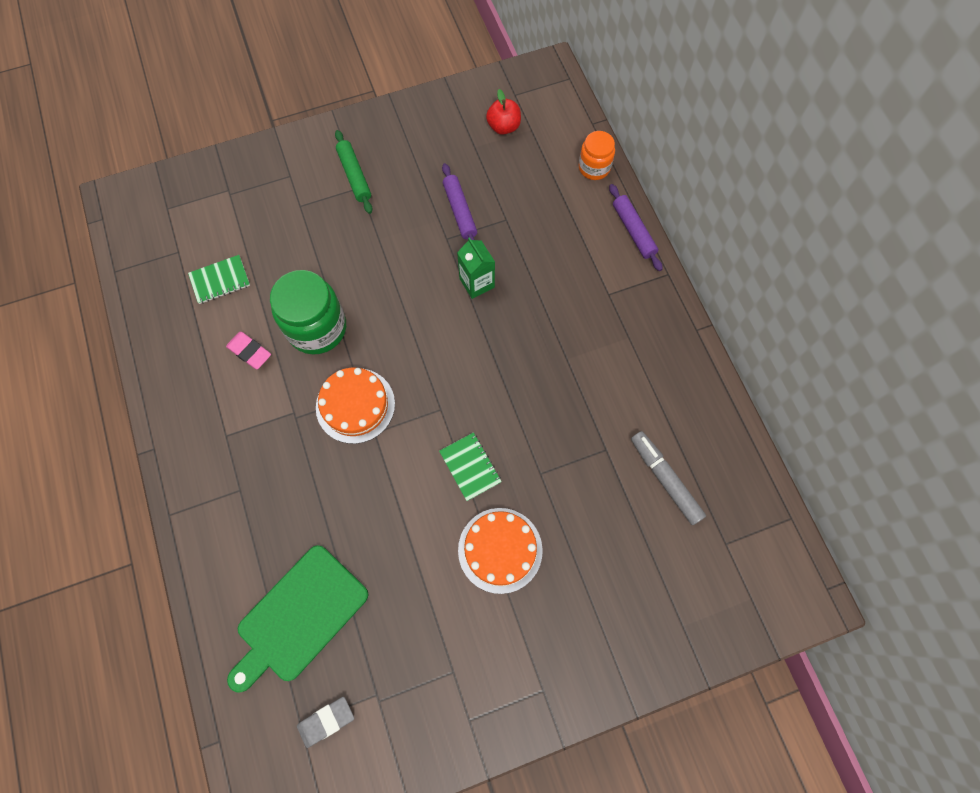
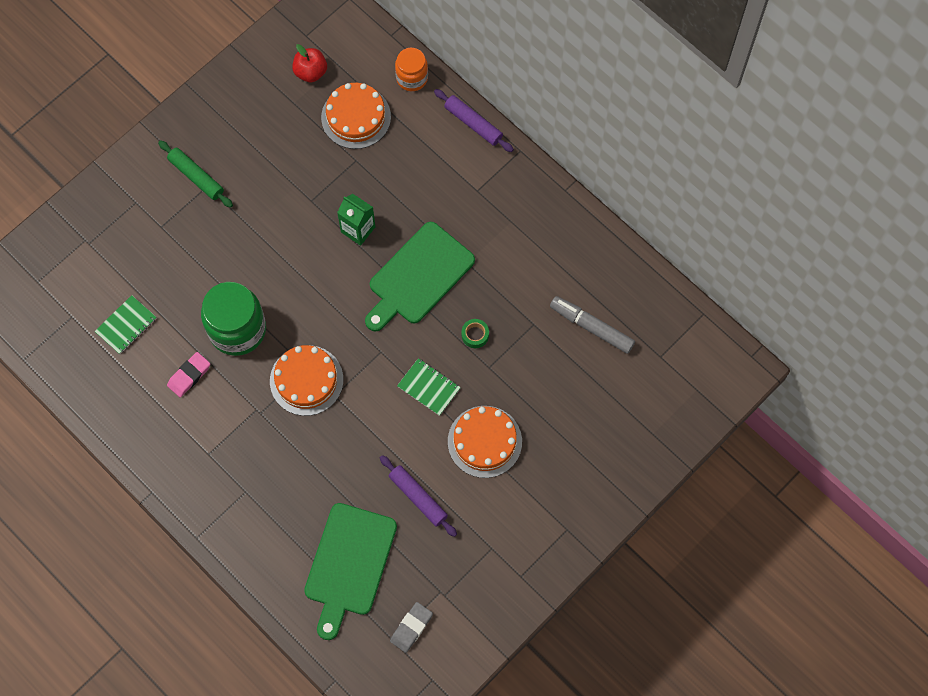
camera: 25 degrees left, 0 degrees up
pink eraser [226,332,271,369] -> pink eraser turned 60 degrees counterclockwise [167,352,210,397]
purple rolling pin [442,163,477,240] -> purple rolling pin moved to [380,455,457,537]
none -> orange cake [321,83,391,149]
none -> green cutting board [365,222,475,331]
none -> green tape [461,319,489,348]

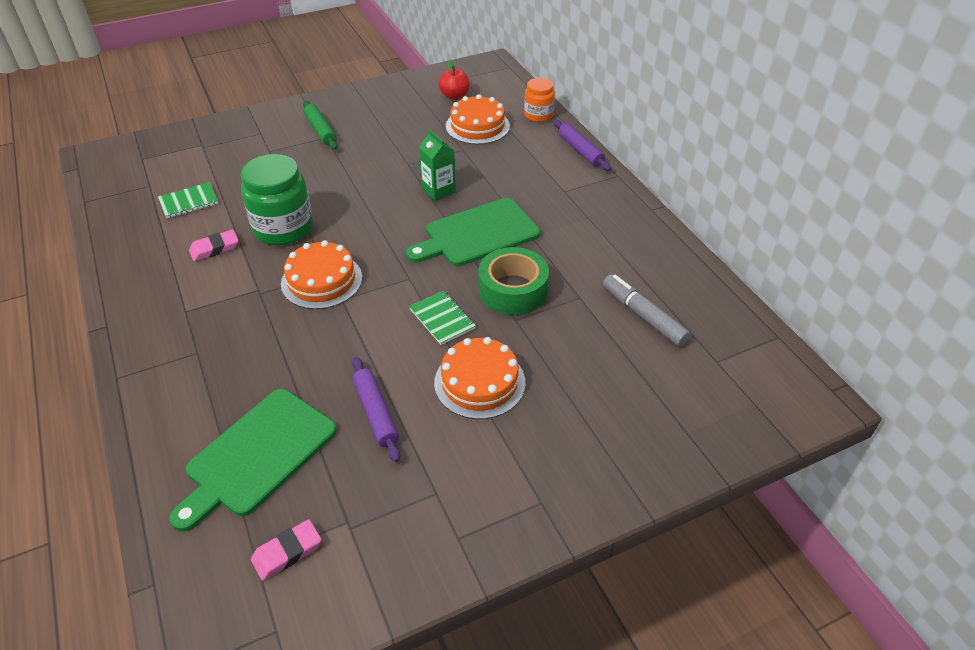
camera: 20 degrees right, 25 degrees down
grey eraser [390,602,433,653] -> pink eraser [251,519,321,581]
green tape [461,319,489,348] -> green tape [478,247,549,315], size x2.25

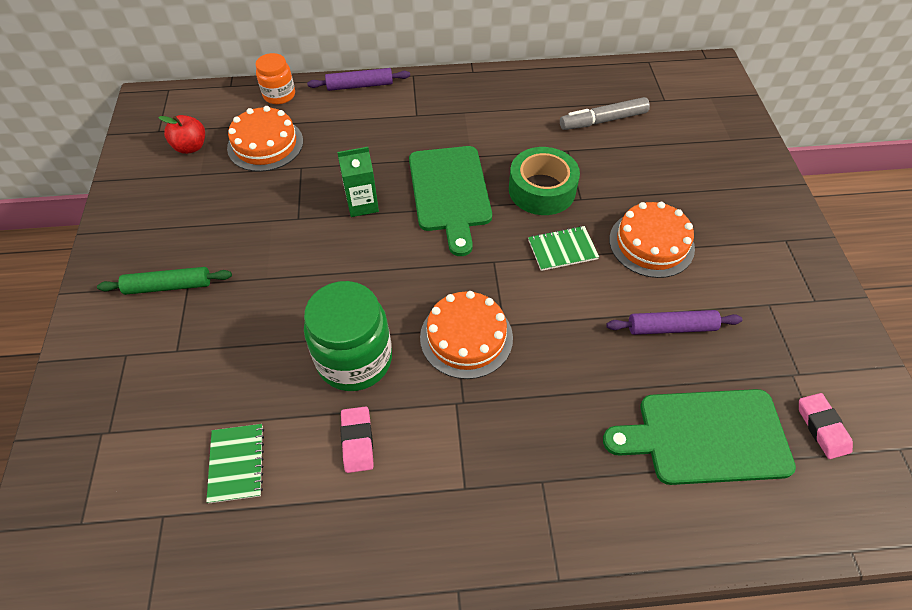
camera: 70 degrees left, 10 degrees up
green cutting board [169,389,337,532] -> green cutting board turned 120 degrees clockwise [603,389,796,485]

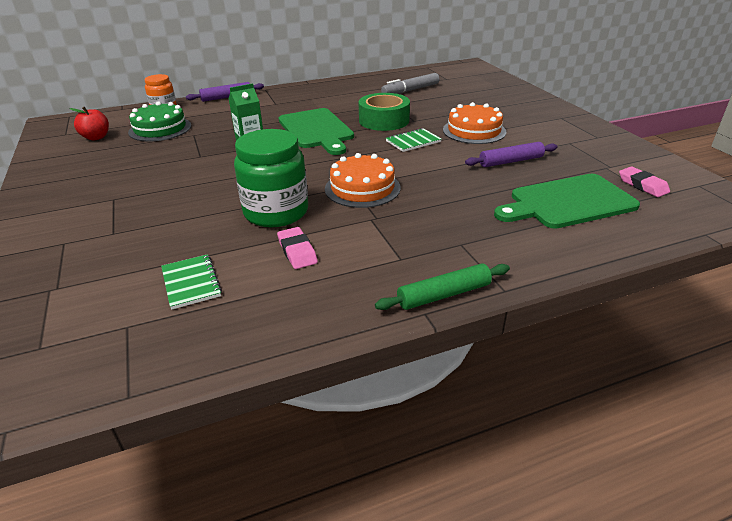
camera: 15 degrees left, 20 degrees down
green rolling pin [97,267,232,295] -> green rolling pin moved to [375,263,510,310]
orange cake [227,106,303,172] -> green cake [128,101,191,141]

